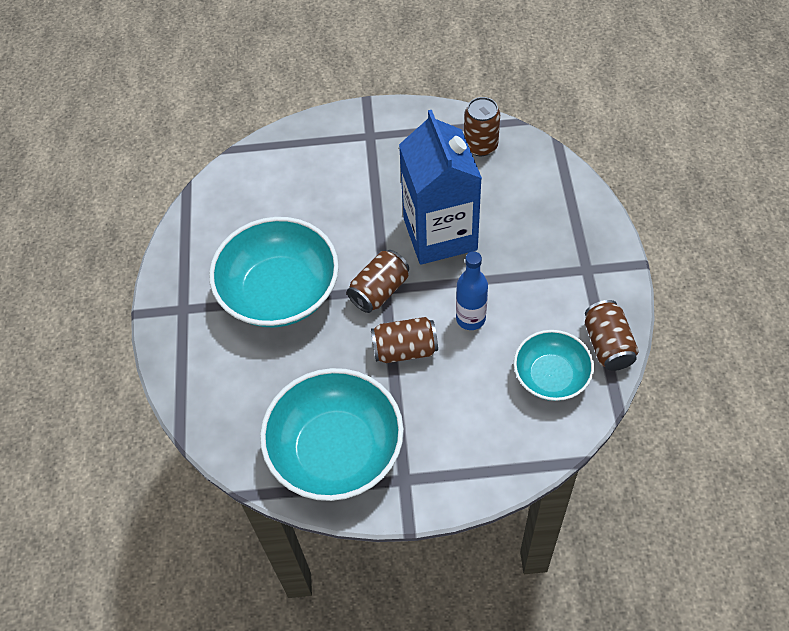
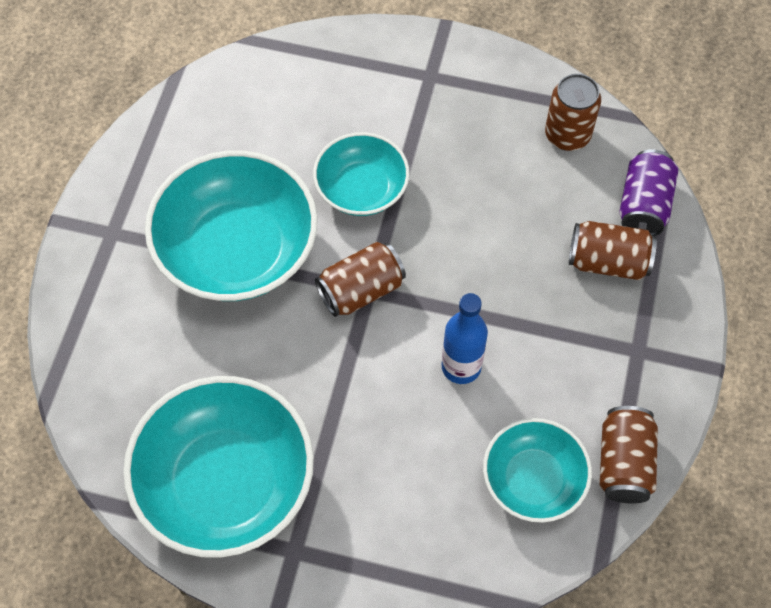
camera: 15 degrees right, 5 degrees up
brown can [371,317,438,363] -> brown can moved to [569,221,657,280]
blue carton [399,110,482,265] -> none
none -> turquoise bowl [313,132,410,216]
none -> purple can [619,149,678,236]

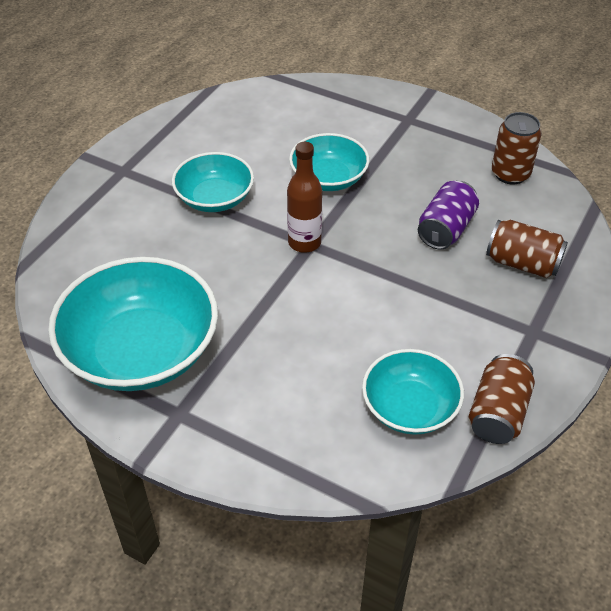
camera: 15 degrees right, 15 degrees down
turquoise bowl [145,150,318,301] -> turquoise bowl [172,152,254,212], size x0.58
brown can [315,242,406,317] -> brown bottle [287,142,322,253]
blue bottle [442,293,488,384] -> none
purple can [619,149,678,236] -> purple can moved to [418,180,479,249]

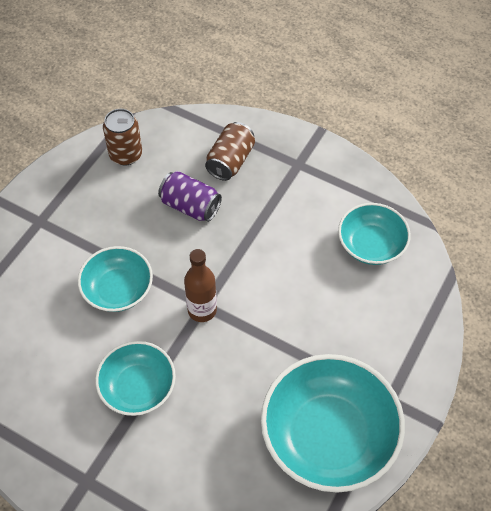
camera: 90 degrees left, 10 degrees up
brown can [468,354,535,444] -> none

